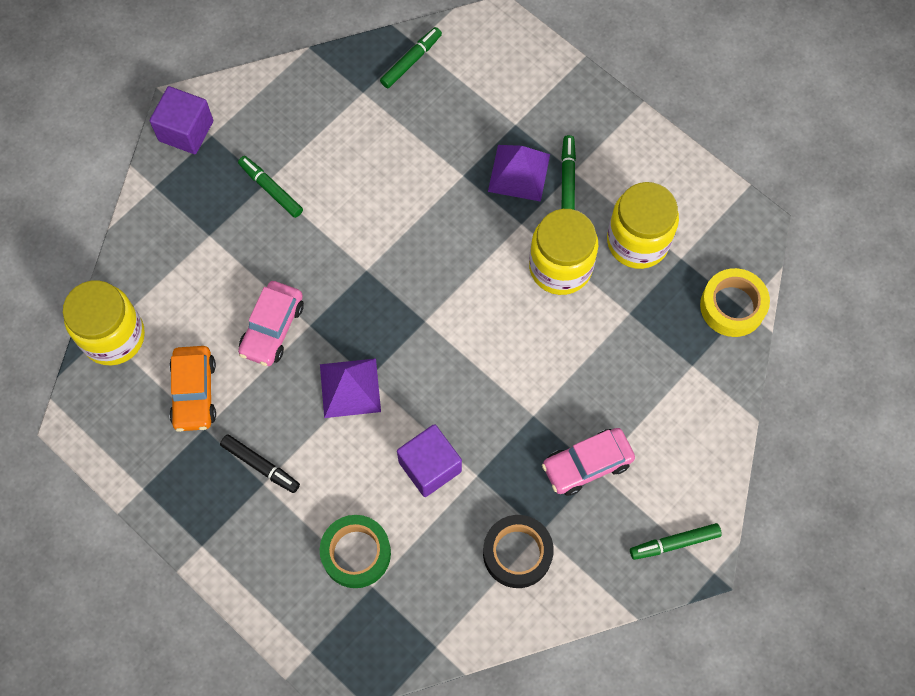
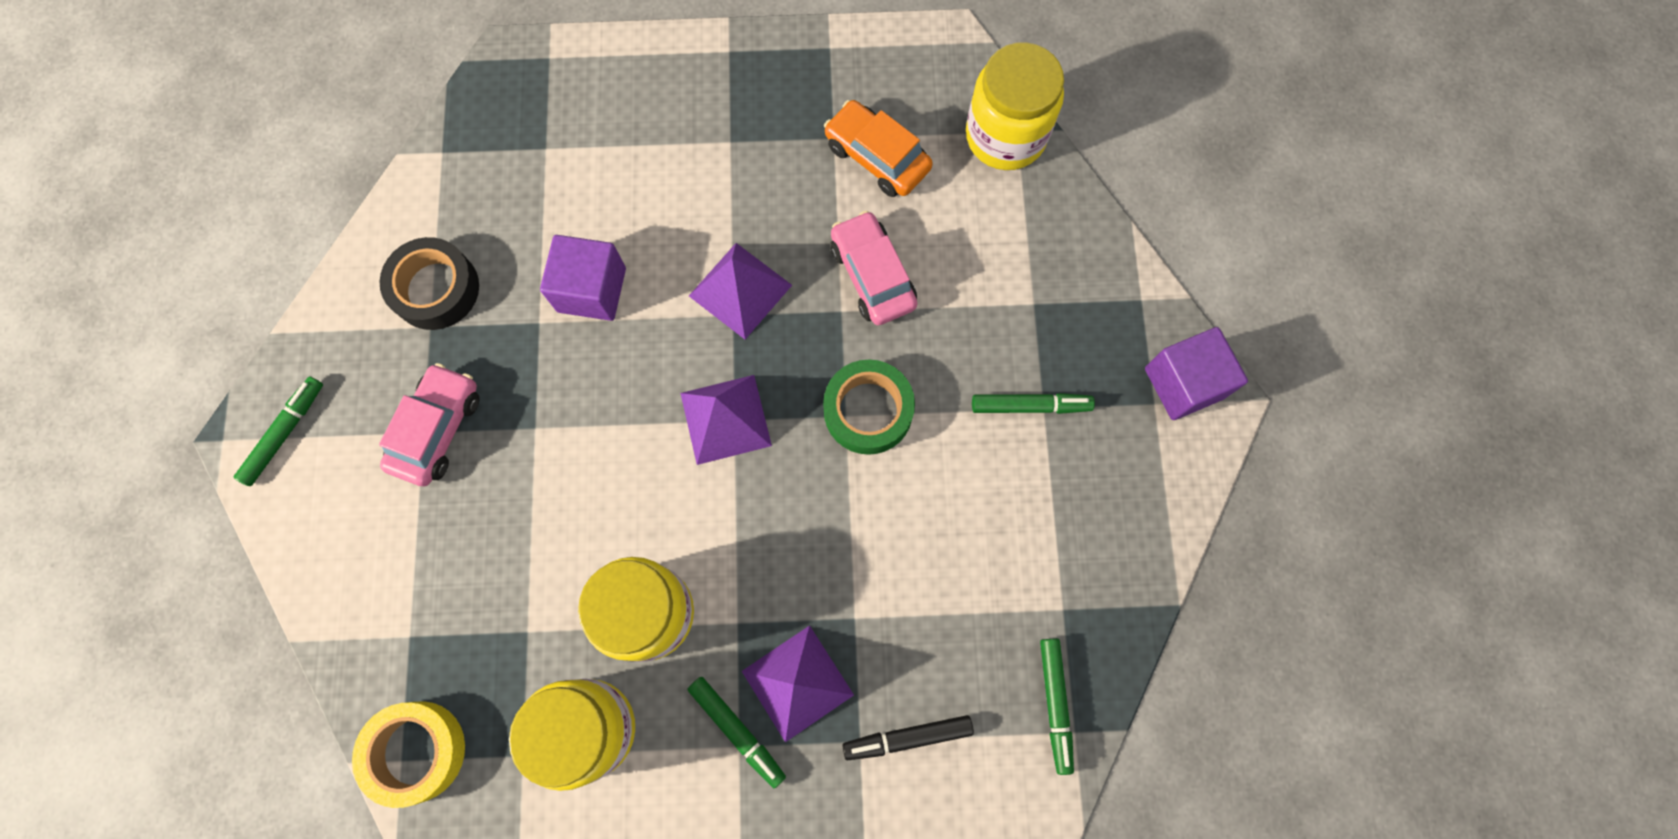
camera: 135 degrees right, 5 degrees up
black marker [220,434,300,493] -> black marker moved to [842,715,974,760]
green tape [320,515,391,588] -> green tape moved to [823,360,915,455]
none -> purple pyramid [680,375,772,465]

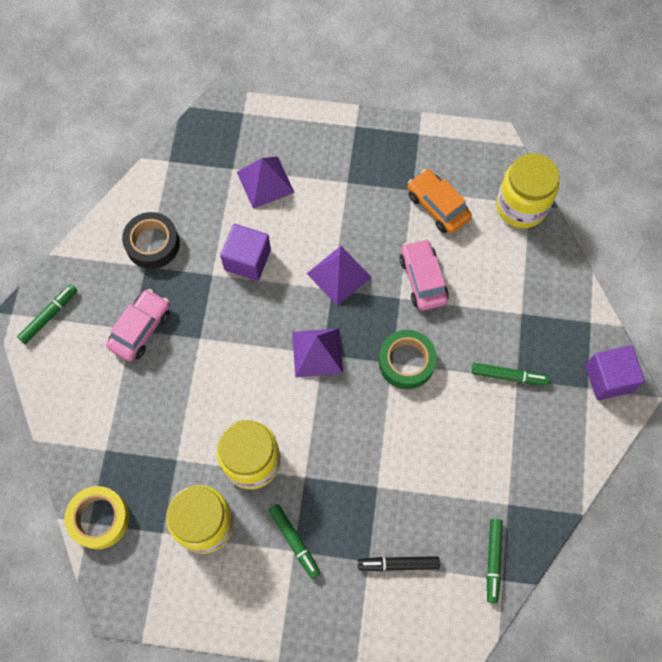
camera: 10 degrees right, 5 degrees down
purple pyramid [742,625,854,742] -> purple pyramid moved to [237,157,295,209]

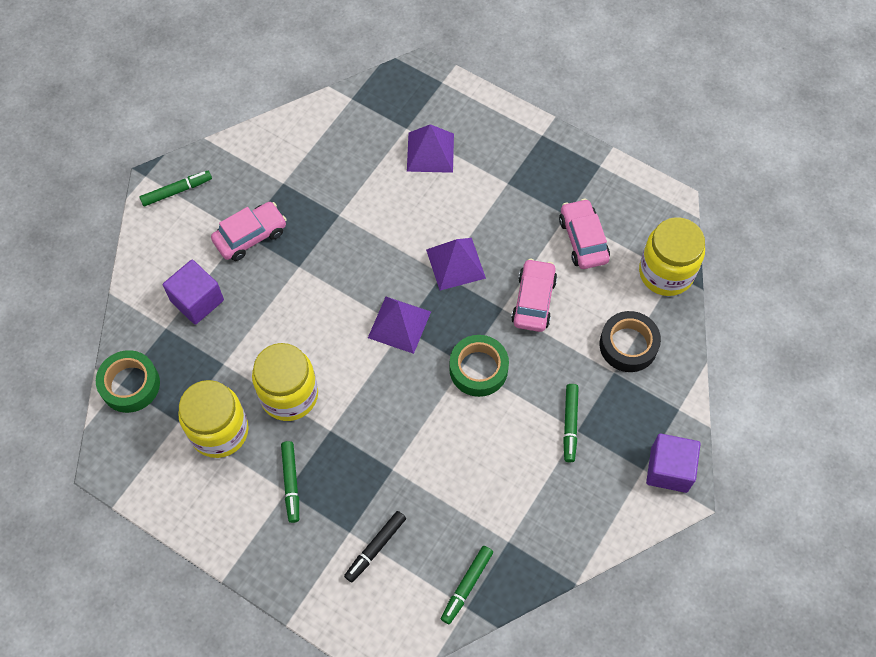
camera: 25 degrees right, 5 degrees down
yellow tape [65,486,129,549] -> green tape [96,350,160,413]
black tape [122,212,180,269] -> black tape moved to [600,311,661,372]
purple cube [220,224,271,281] -> purple cube moved to [163,260,224,325]
black marker [358,556,440,571] -> black marker turned 75 degrees counterclockwise [344,511,406,583]
orange car [408,169,472,234] -> pink car [559,198,610,269]
green marker [472,363,549,385] -> green marker turned 60 degrees clockwise [563,384,579,462]

